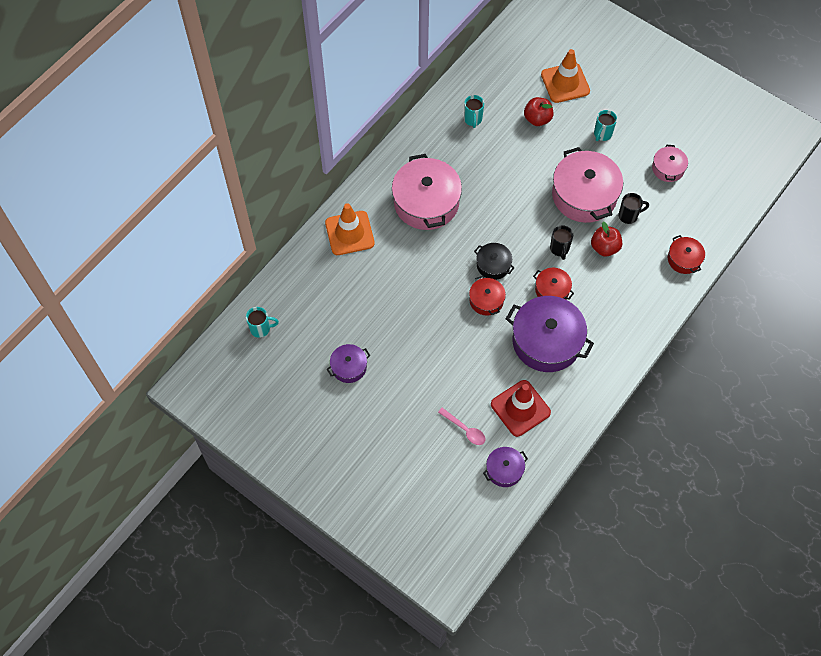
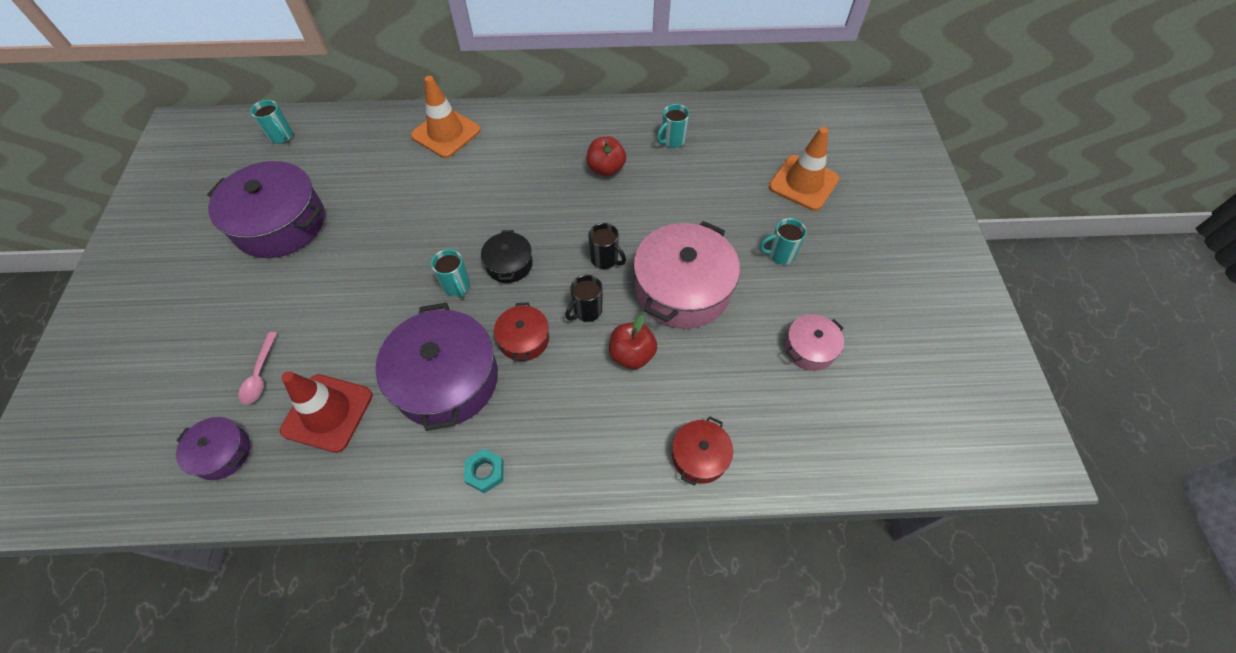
camera: 50 degrees right, 5 degrees down
purple pot [327,344,370,383] -> purple pot [207,161,325,258], size x1.99
pink pot [392,154,462,230] -> none
red pot [469,276,506,316] -> turquoise mug [431,249,470,297]
red apple [524,97,553,126] -> red apple moved to [587,136,626,176]
black mug [619,193,649,224] -> black mug moved to [588,223,626,269]
none -> turquoise nut [464,448,504,493]

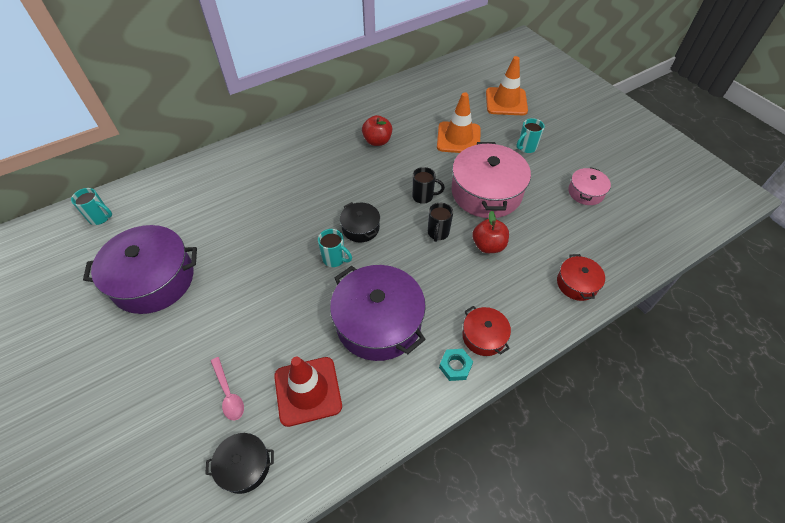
camera: 30 degrees left, 5 degrees down
purple pot [176,417,250,480] -> black pot [205,433,274,494]
orange traffic cone [411,76,481,158] -> orange traffic cone moved to [437,92,480,153]
red pot [494,302,549,361] -> red pot moved to [462,306,511,356]
turquoise mug [657,104,690,148] -> none

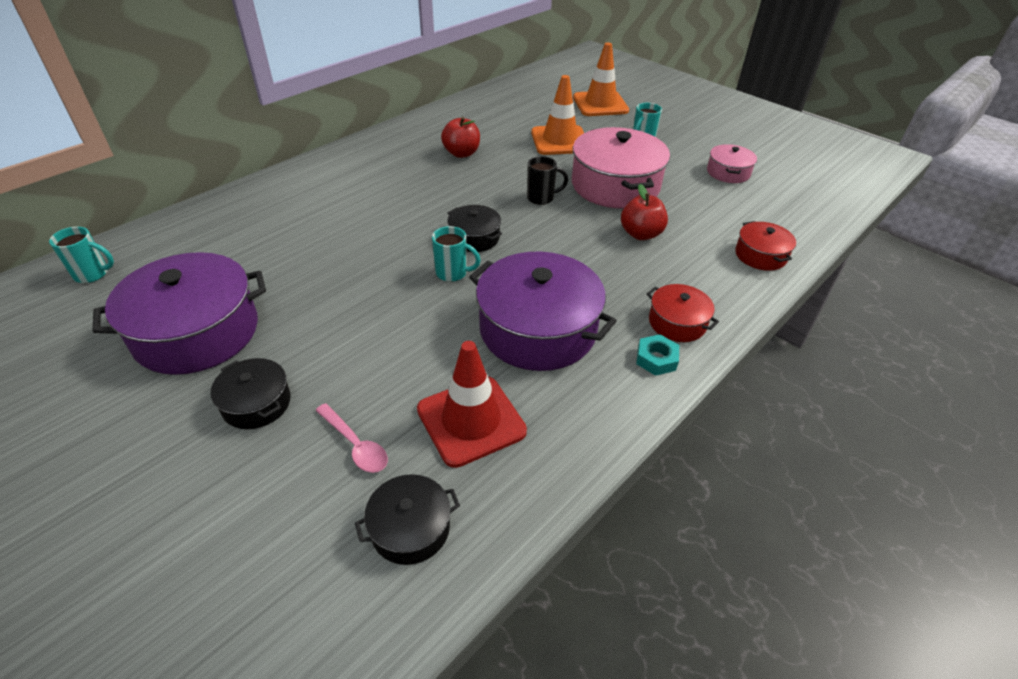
camera: 15 degrees left, 10 degrees down
black mug [428,203,453,242] -> none
none -> black pot [211,358,291,429]

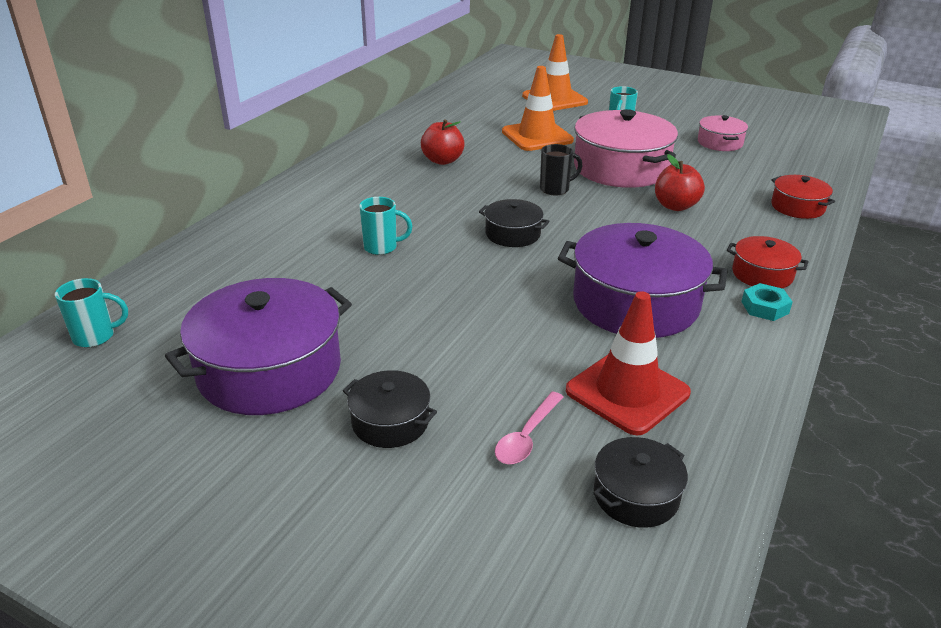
camera: 15 degrees left, 10 degrees down
pink spoon [315,403,388,473] -> pink spoon turned 90 degrees clockwise [495,392,564,464]
turquoise mug [432,226,481,282] -> turquoise mug moved to [359,197,412,255]

